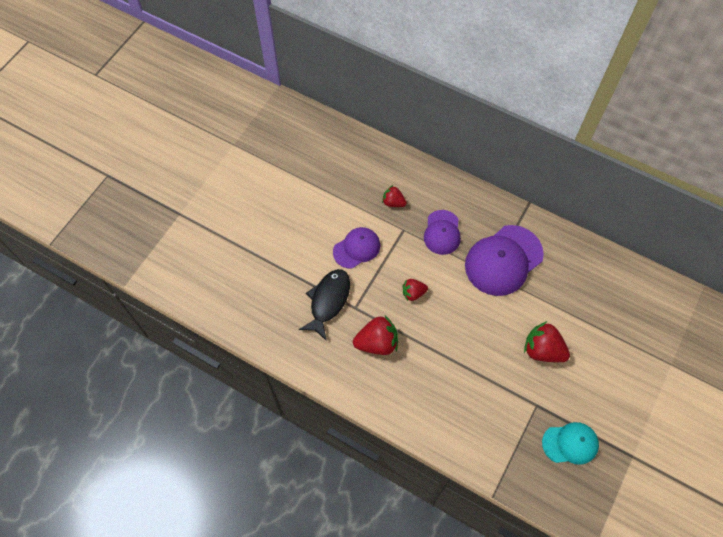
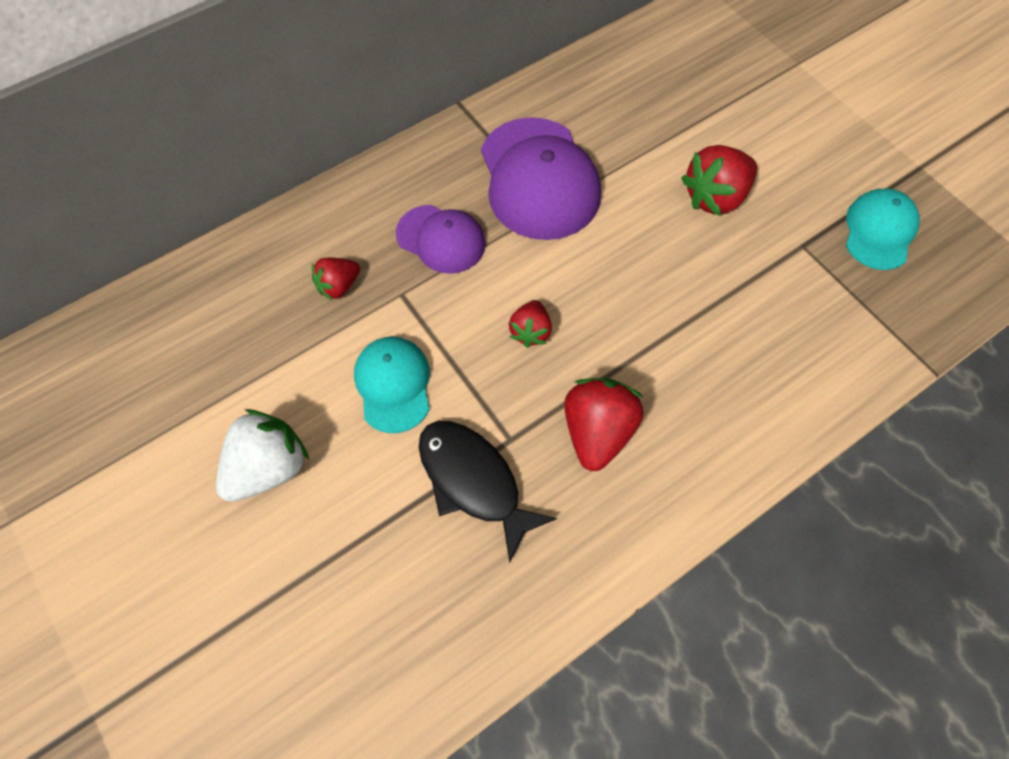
camera: 65 degrees left, 0 degrees up
purple cap [333,227,380,268] -> turquoise cap [354,337,430,433]
none -> white strawberry [216,409,309,502]

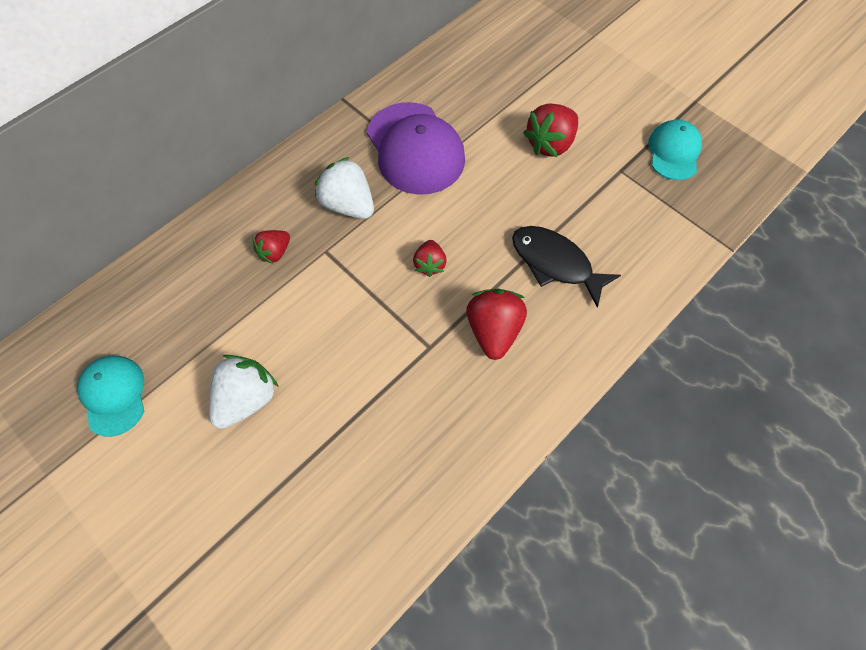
camera: 10 degrees left, 0 degrees up
turquoise cap [354,337,430,433] -> turquoise cap moved to [77,356,144,437]
purple cap [396,205,486,274] -> white strawberry [315,157,374,219]
black fish [419,421,557,563] -> black fish moved to [512,226,621,308]

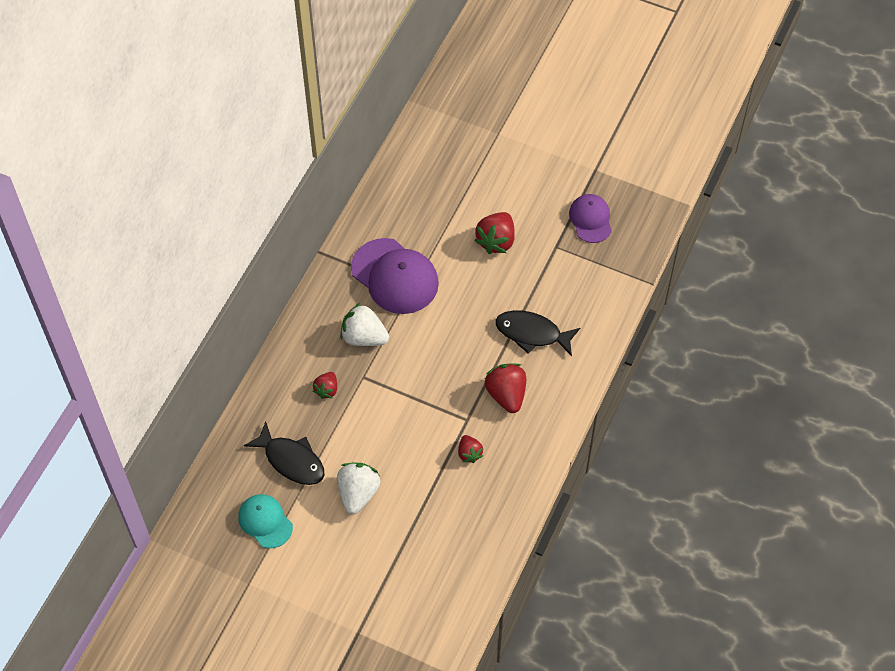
camera: 20 degrees left, 5 degrees down
red strawberry [413,240,447,277] -> red strawberry moved to [458,435,483,463]
turquoise cap [648,120,702,180] -> purple cap [569,194,612,243]
none -> black fish [244,422,325,485]

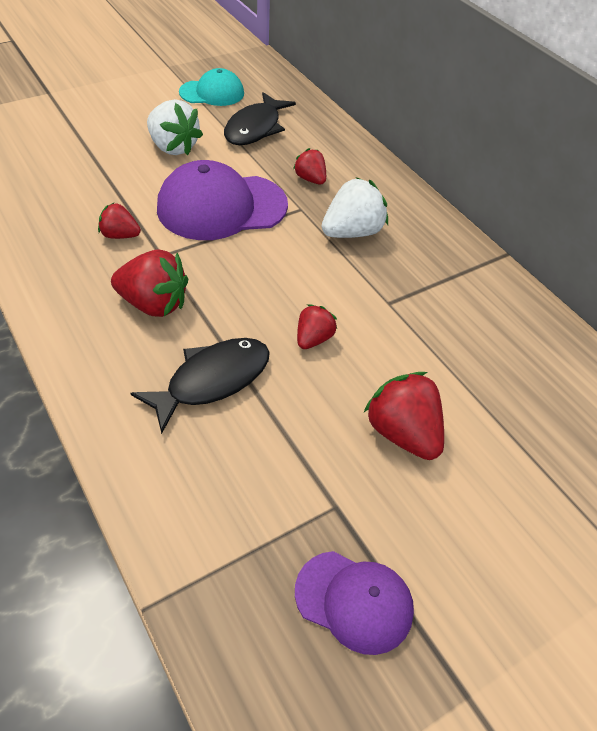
camera: 120 degrees right, 10 degrees down
black fish [244,422,325,485] -> black fish turned 45 degrees counterclockwise [224,92,296,145]
purple cap [351,238,439,314] -> purple cap moved to [157,160,288,240]
none -> red strawberry [297,304,337,349]

